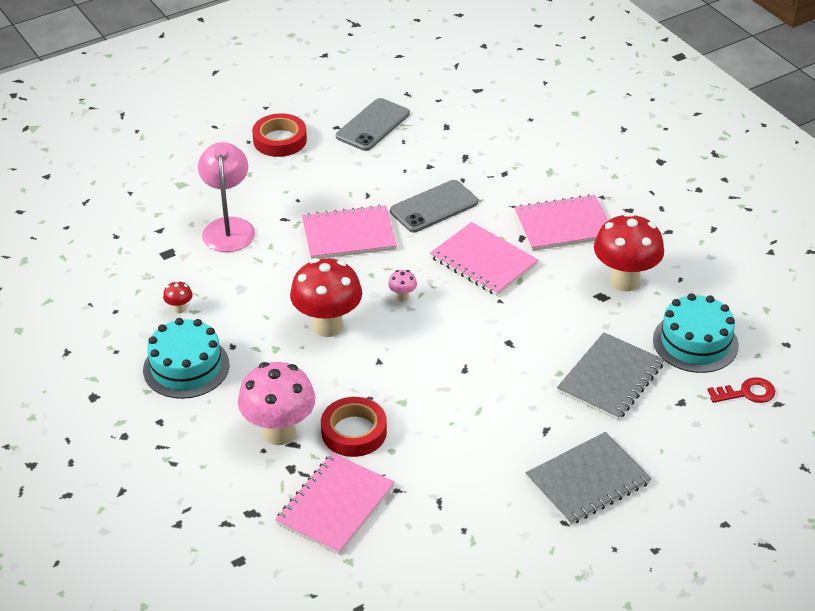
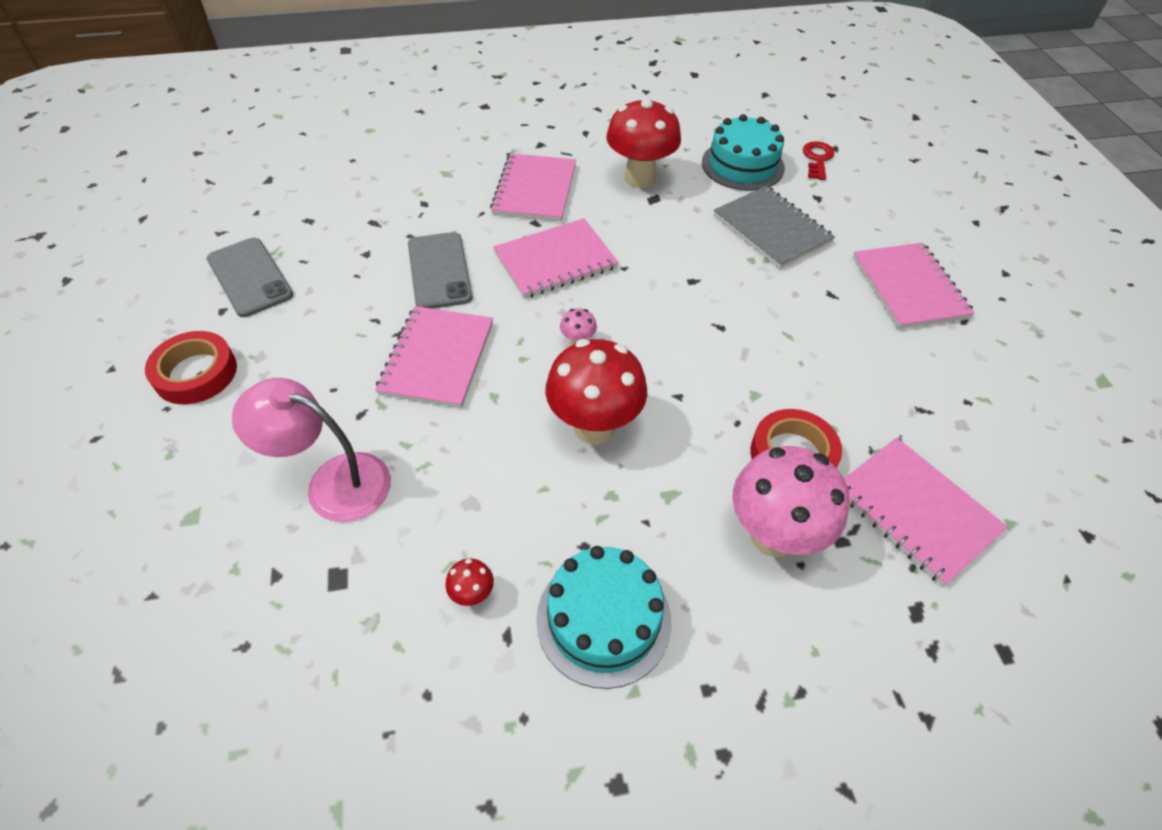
camera: 70 degrees left, 10 degrees up
grey notebook [526,432,652,525] -> pink notebook [853,243,975,329]

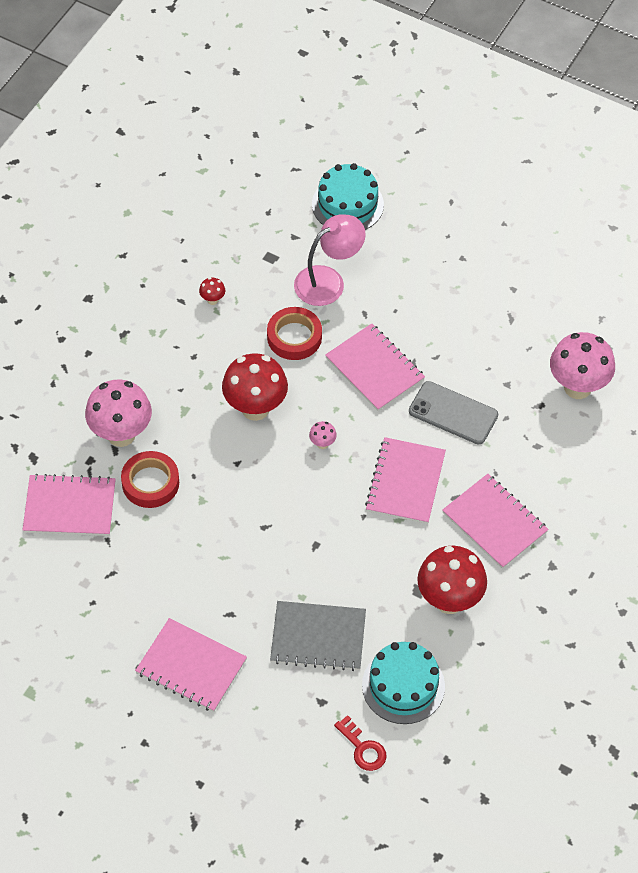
camera: 130 degrees right, 5 degrees up
red tape [145,331,237,404] -> red tape moved to [267,307,322,360]
grey phone [207,238,294,317] -> none
turquoise cake [536,546,671,689] -> turquoise cake moved to [312,163,384,230]
none -> pink mushroom [550,332,615,399]

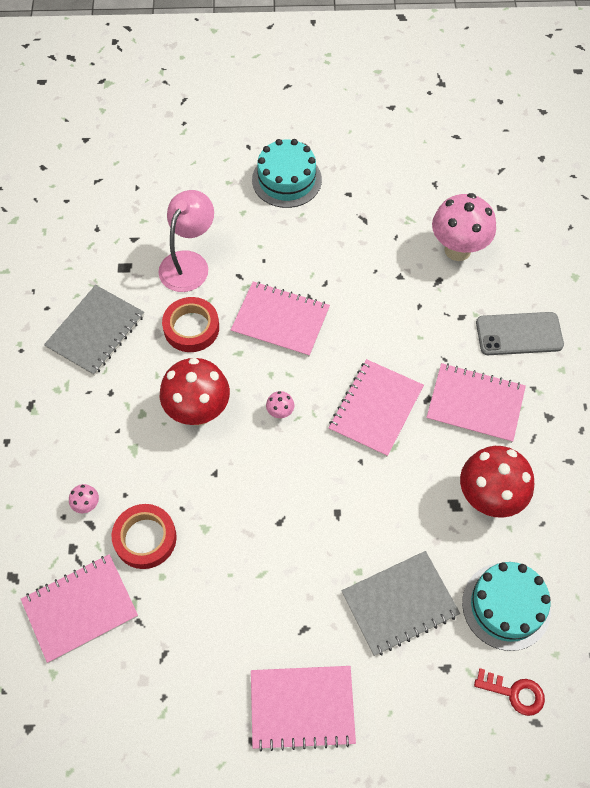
camera: 30 degrees left, 5 degrees up
pink mushroom [85,379,152,447] -> pink mushroom [69,484,99,513], size x0.42
red mushroom [199,277,225,305] -> grey notebook [44,285,144,376]
turquoise cake [312,163,384,230] -> turquoise cake moved to [252,139,322,208]
pink notebook [365,437,446,524] -> pink notebook turned 45 degrees clockwise [329,359,424,457]
grey phone [409,381,498,444] -> grey phone moved to [476,312,564,355]

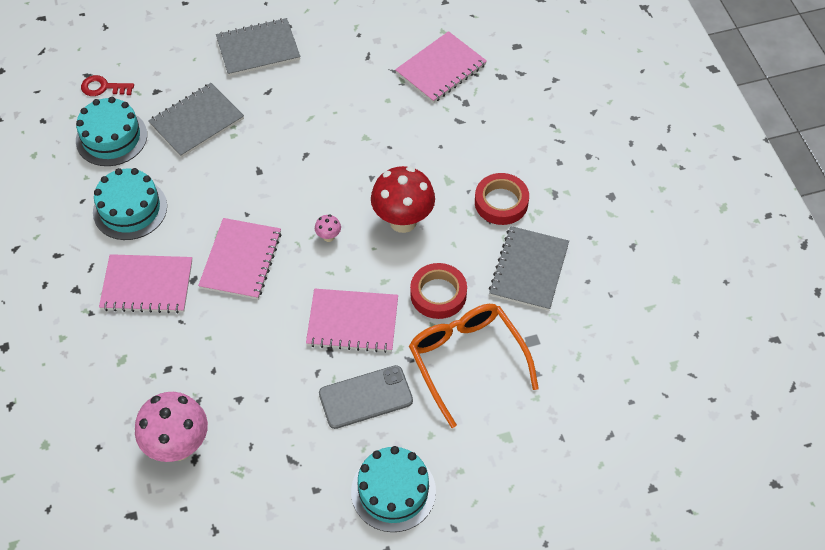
camera: 165 degrees right, 5 degrees down
pink mushroom [69,484,99,513] -> none
red tape [112,504,177,569] -> red tape moved to [475,173,529,225]
pink lamp [158,190,214,292] -> orange glasses [409,304,539,428]
pink notebook [251,666,356,751] -> grey notebook [216,18,301,76]
red mushroom [460,446,534,518] -> turquoise cake [93,168,167,240]
grey phone [476,312,564,355] -> grey phone moved to [319,365,413,429]

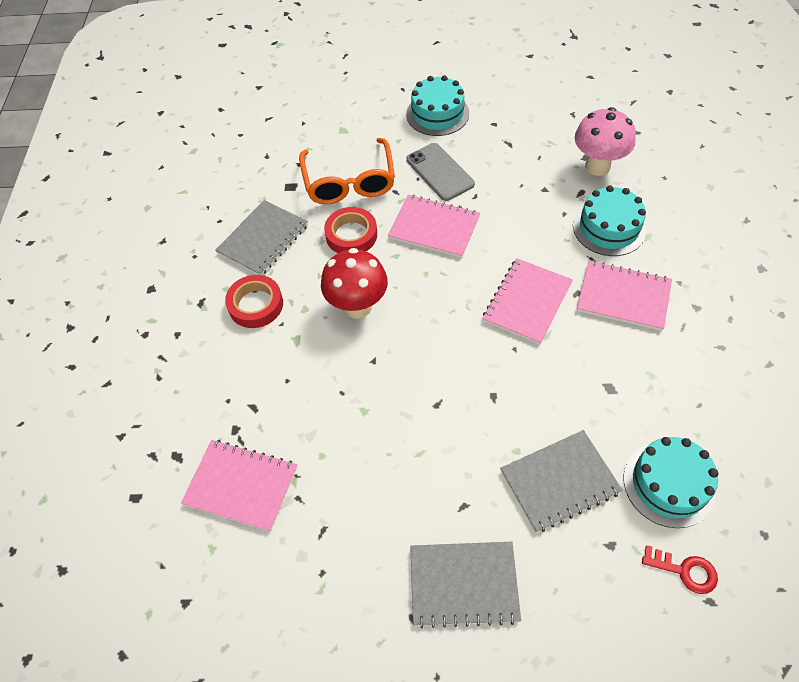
camera: 160 degrees left, 0 degrees up
turquoise cake [93,168,167,240] -> turquoise cake moved to [573,185,646,256]
pink mushroom [315,215,341,242] -> none
grey phone [319,365,413,429] -> grey phone turned 60 degrees clockwise [406,143,475,201]
pink notebook [395,31,487,103] -> pink notebook turned 45 degrees clockwise [181,440,297,532]

